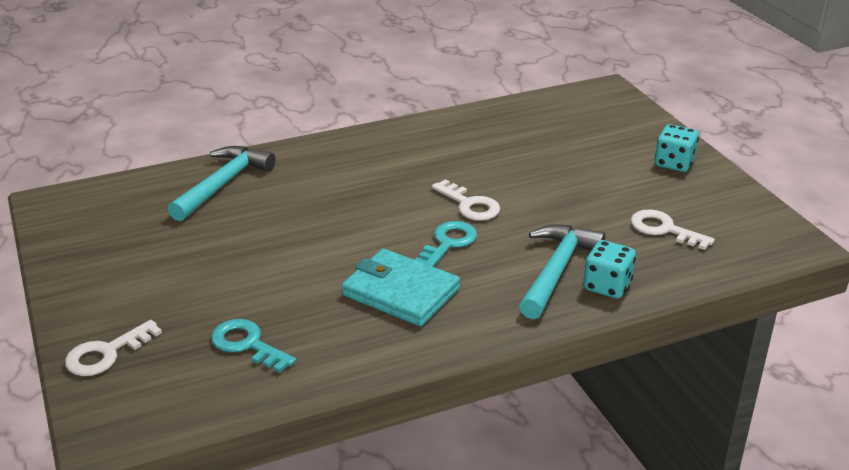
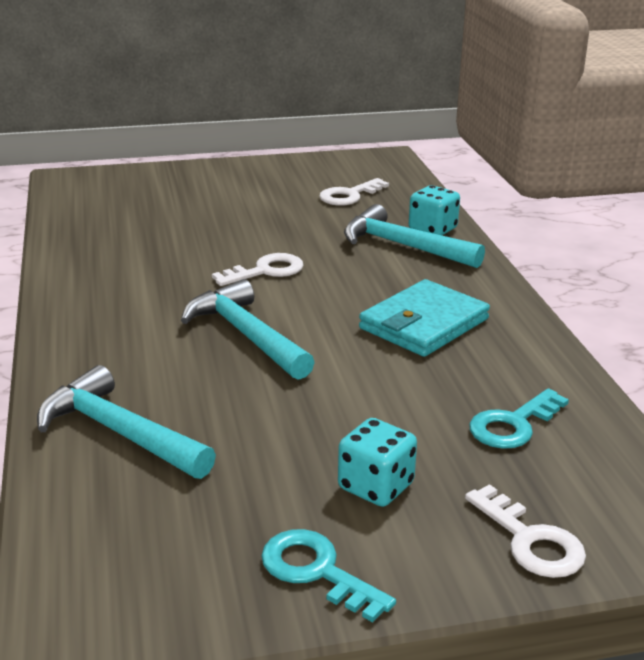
camera: 80 degrees left, 5 degrees down
turquoise key [415,221,477,267] -> turquoise key moved to [261,529,396,622]
turquoise dice [655,124,699,172] -> turquoise dice moved to [338,418,417,507]
none -> turquoise hammer [181,279,315,380]

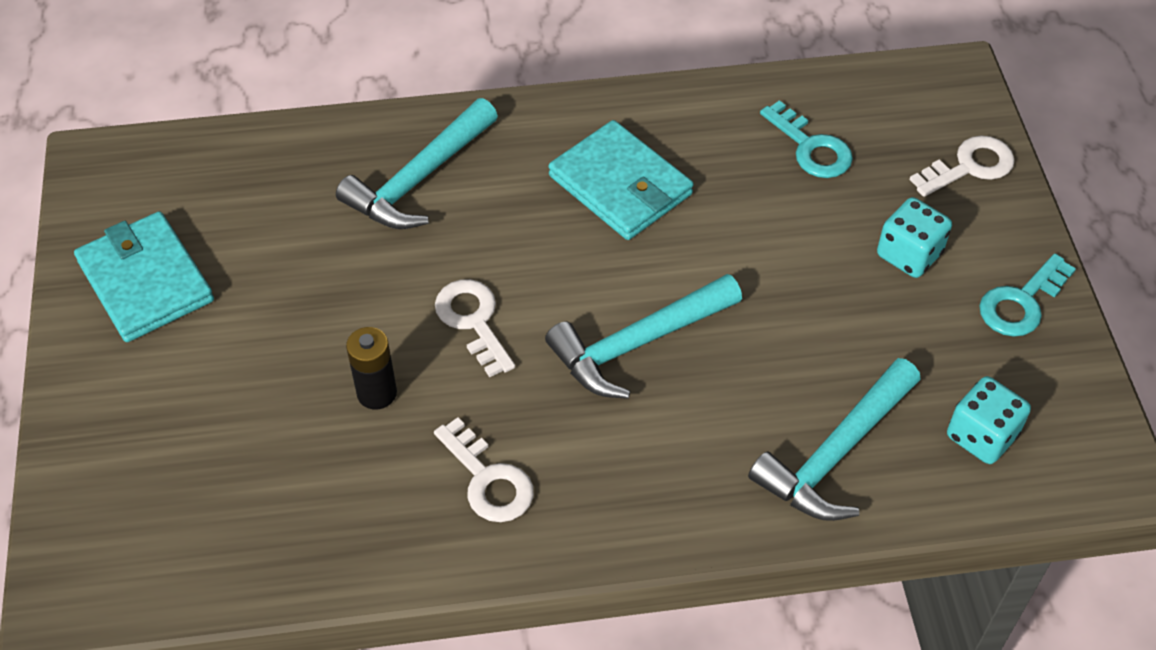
camera: 85 degrees left, 25 degrees up
white key [319,178,389,206] -> white key moved to [434,417,534,522]
turquoise dice [409,185,460,235] -> turquoise dice moved to [947,376,1031,464]
none -> turquoise wallet [74,211,214,342]
none -> black battery [346,327,397,409]

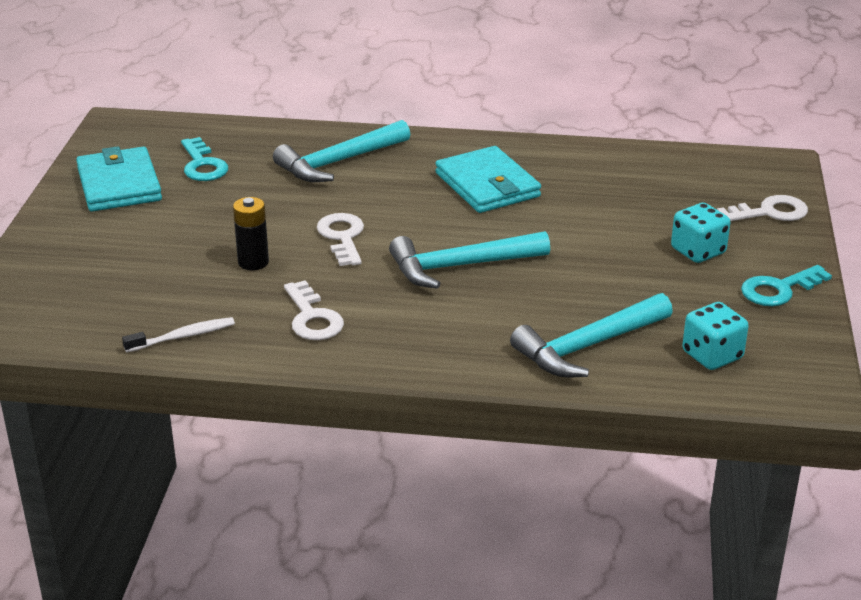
camera: 15 degrees right, 20 degrees down
turquoise key [760,100,853,178] -> turquoise key moved to [181,137,228,181]
none -> white toothbrush [122,317,235,353]

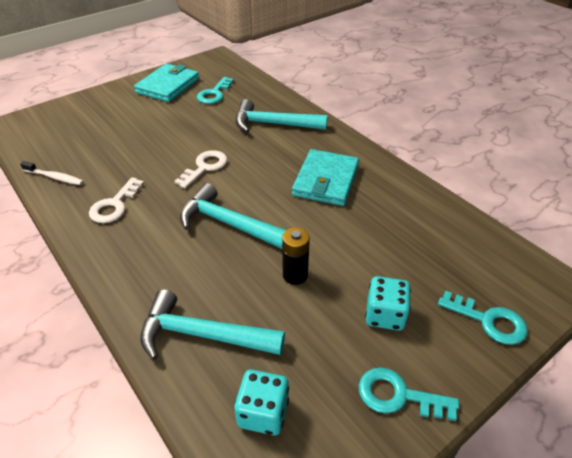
camera: 45 degrees right, 10 degrees up
black battery [233,197,269,270] -> black battery moved to [282,228,310,285]
white key [717,195,808,221] -> turquoise key [438,291,527,345]

